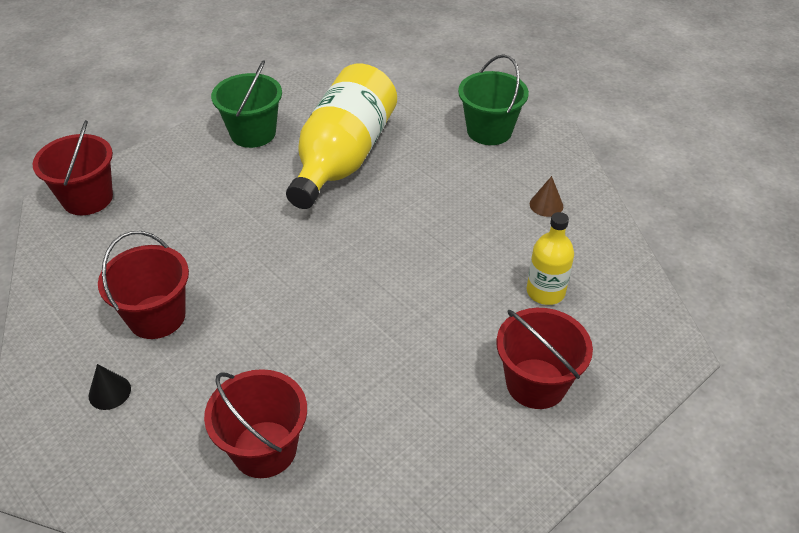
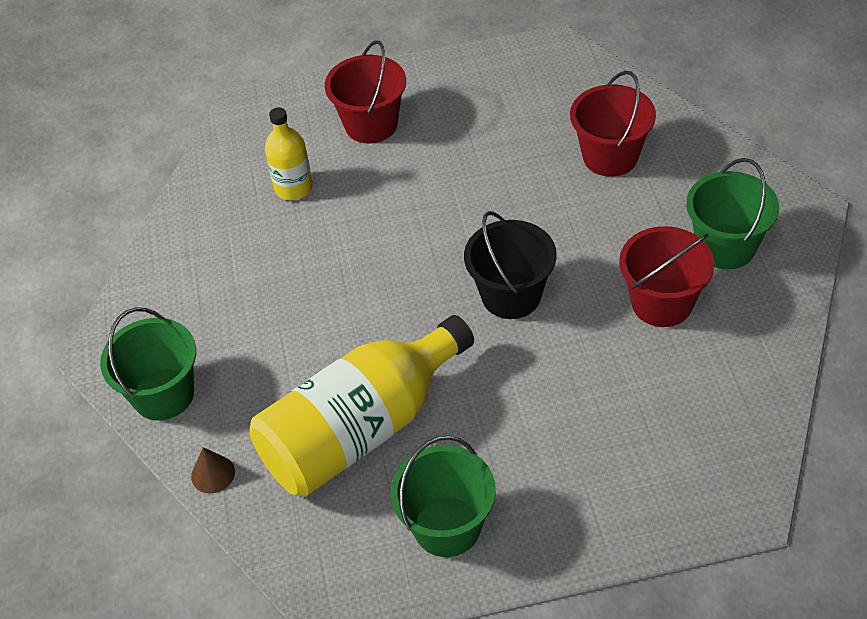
camera: 145 degrees left, 5 degrees up
red bucket [33,120,113,215] -> none
black cone [89,364,131,410] -> green bucket [686,158,779,269]
brown cone [530,176,563,217] -> brown cone moved to [191,447,235,494]
none -> black bucket [464,211,557,319]

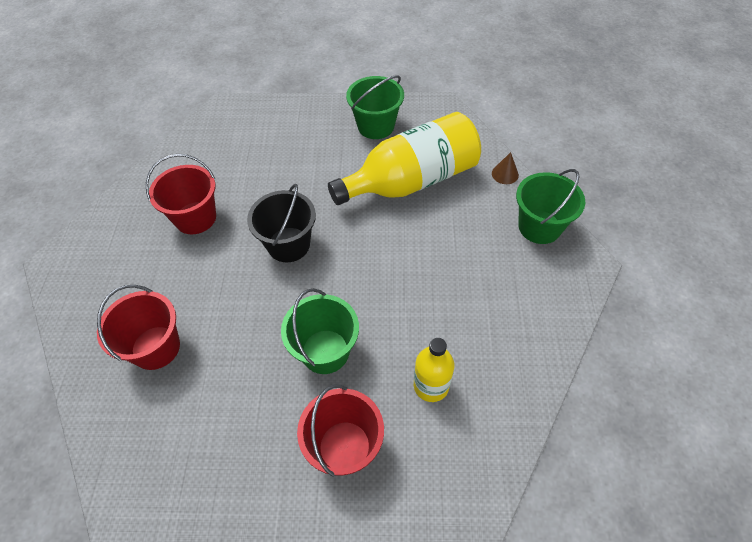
camera: 170 degrees left, 5 degrees up
green bucket [686,158,779,269] -> green bucket moved to [281,288,359,374]

